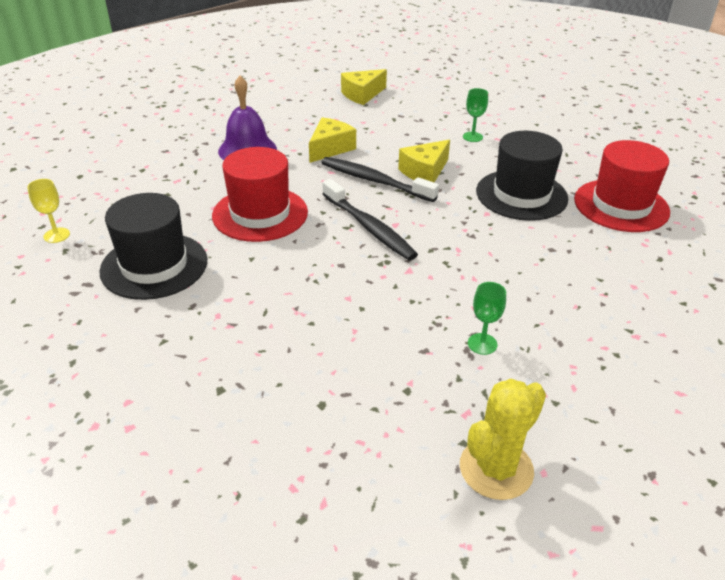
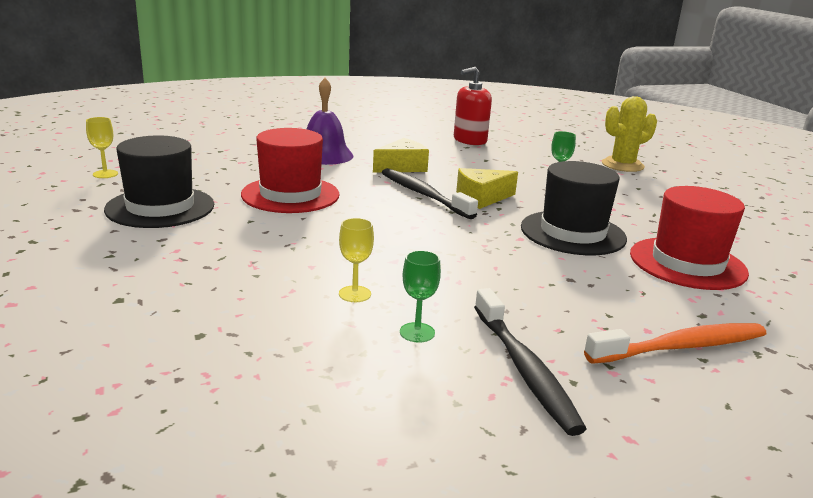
camera: 20 degrees right, 15 degrees down
black toothbrush [322,179,418,260] -> black toothbrush moved to [474,288,586,436]
yellow cheese [341,69,387,105] -> red soap dispenser [454,67,492,145]
yellow cactus [460,379,546,500] -> yellow cactus moved to [602,96,657,172]
none -> yellow goblet [339,218,374,302]
none -> orange toothbrush [584,323,766,364]

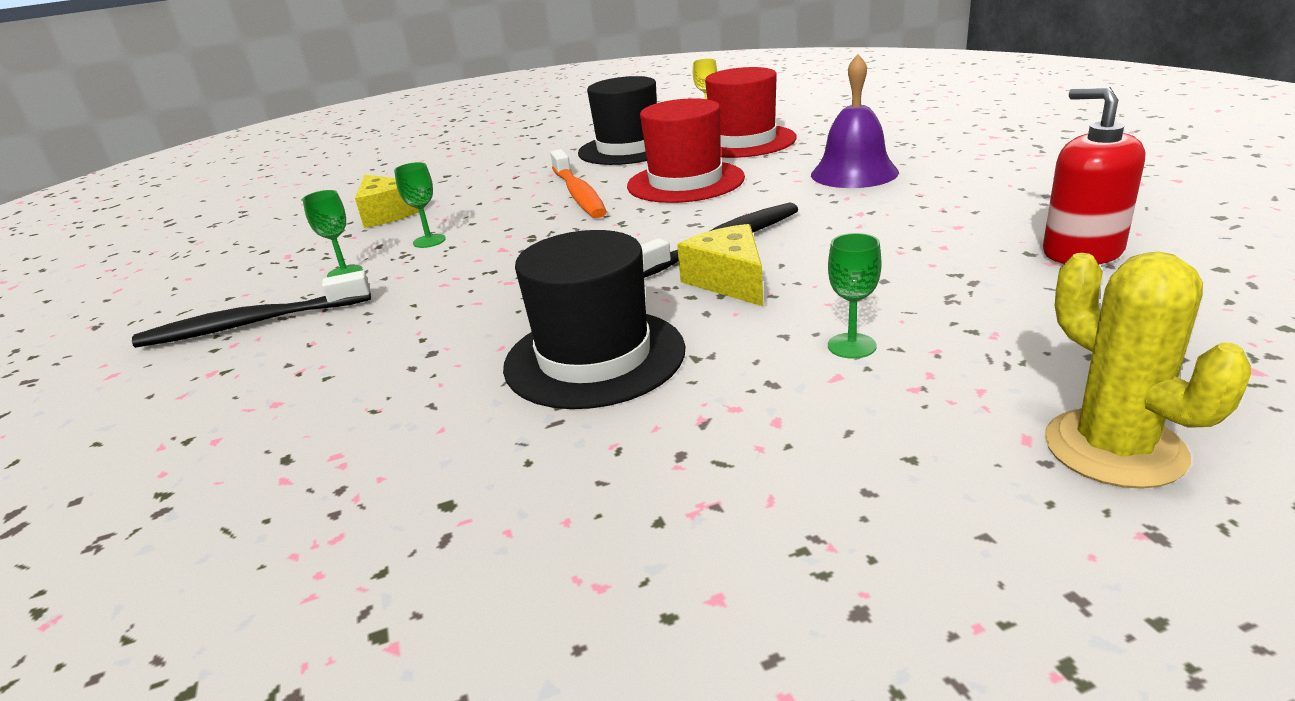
camera: 95 degrees right, 5 degrees up
yellow goblet [339,218,374,302] -> green goblet [394,162,446,248]
yellow cheese [373,138,429,173] -> yellow cheese moved to [355,174,419,228]
orange toothbrush [584,323,766,364] -> orange toothbrush moved to [550,149,607,218]
red hat [630,186,749,290] -> red hat moved to [705,67,796,158]

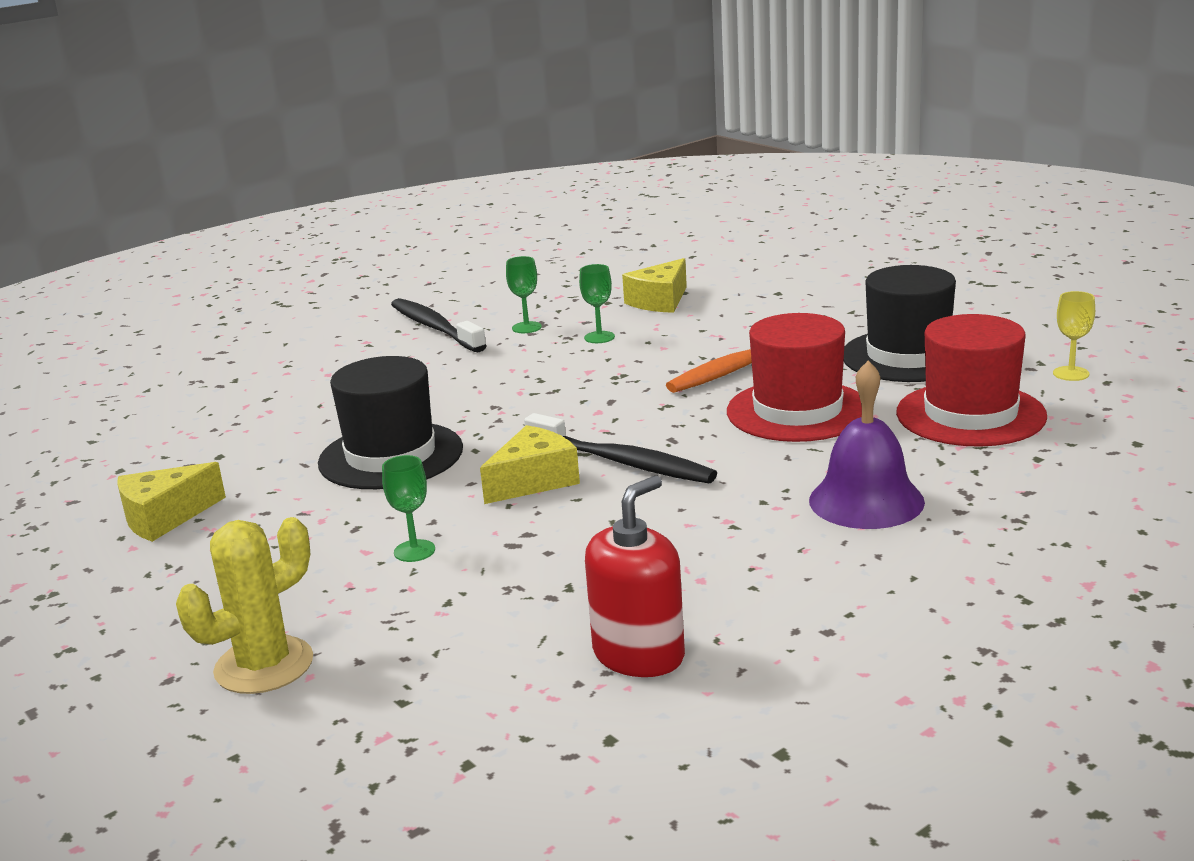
camera: 70 degrees right, 5 degrees down
none -> yellow cheese [117,462,226,542]

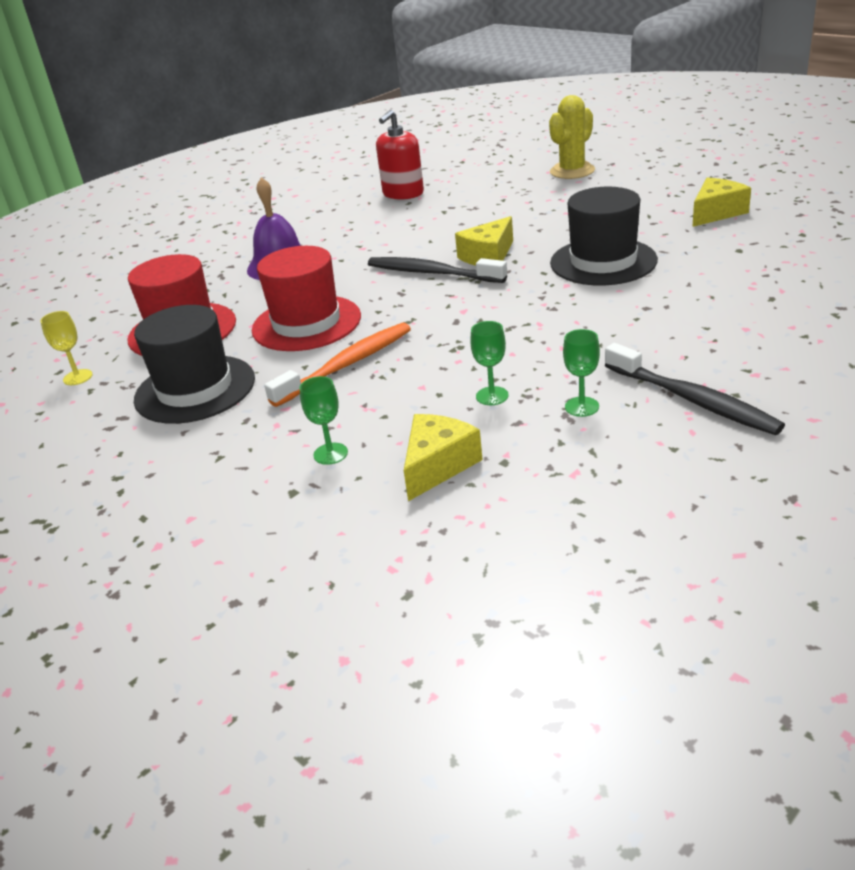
camera: 175 degrees right, 10 degrees up
green goblet [382,455,435,562] -> green goblet moved to [300,376,348,465]

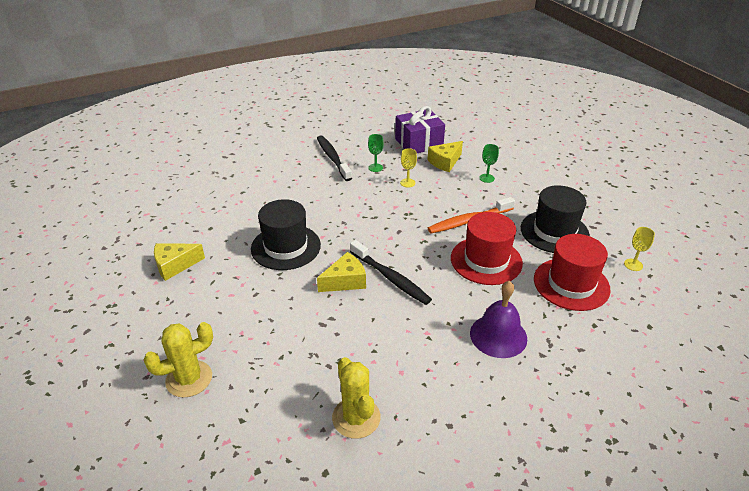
camera: 165 degrees left, 5 degrees up
red soap dispenser [376,110,424,200] -> yellow cactus [332,357,380,439]
green goblet [470,321,509,405] -> yellow goblet [400,148,417,187]
none -> purple gift [395,106,445,153]

